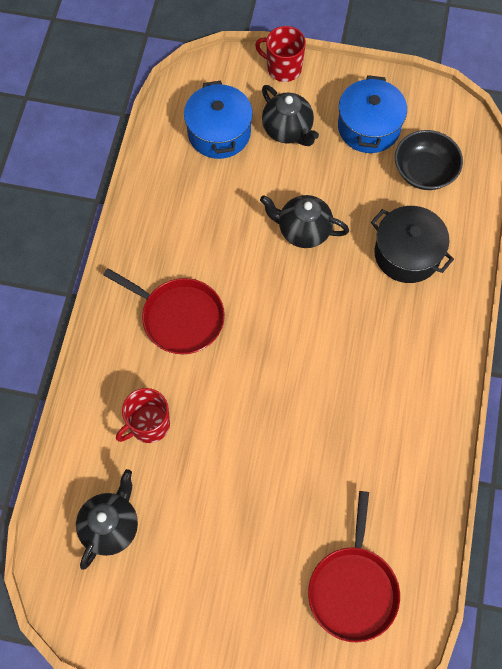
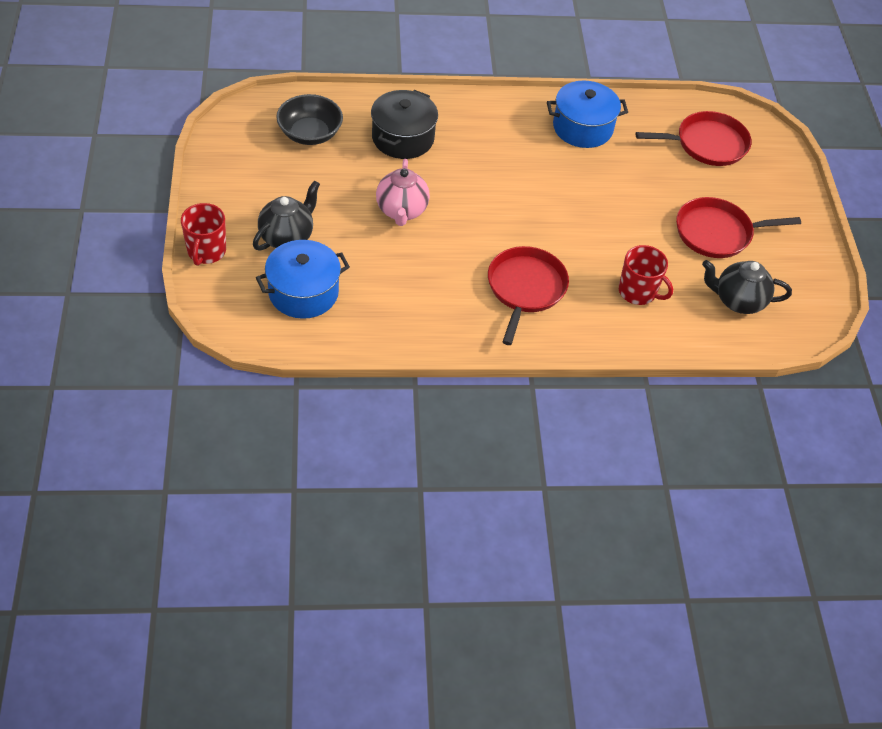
camera: 110 degrees left, 15 degrees down
black teapot [260,195,349,248] -> pink teapot [376,159,430,226]
blue pot [338,75,407,153] -> blue pot moved to [547,81,628,148]
none -> red pan [676,197,801,258]

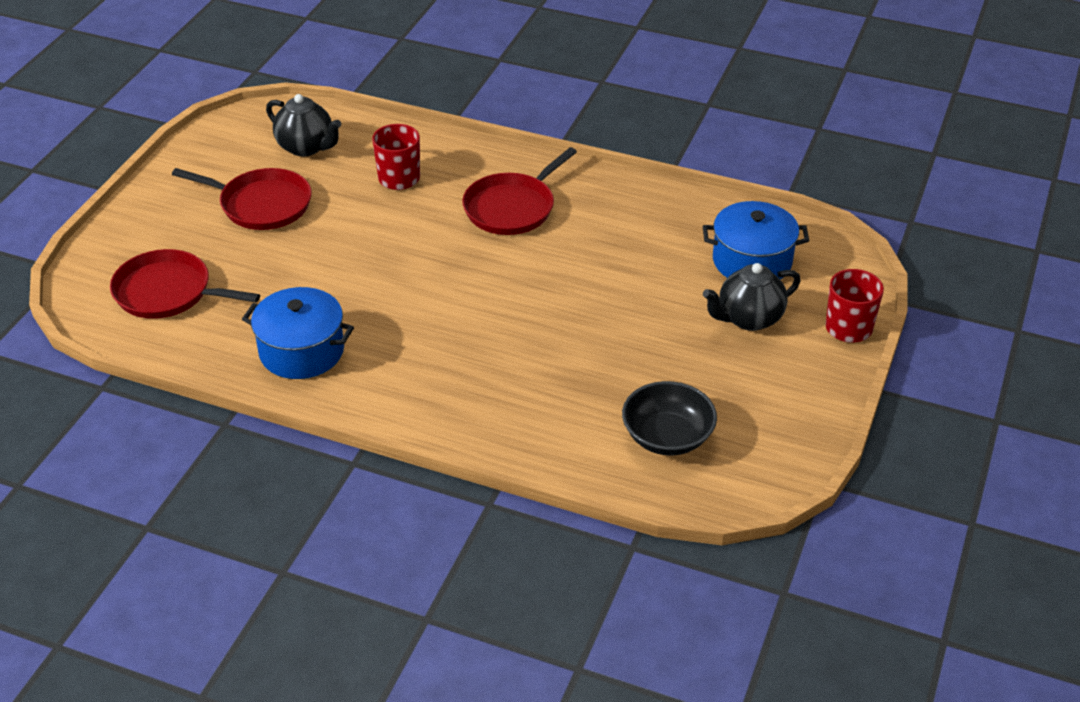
camera: 150 degrees left, 10 degrees down
black pot [371,90,438,159] -> none
pink teapot [376,159,430,226] -> none

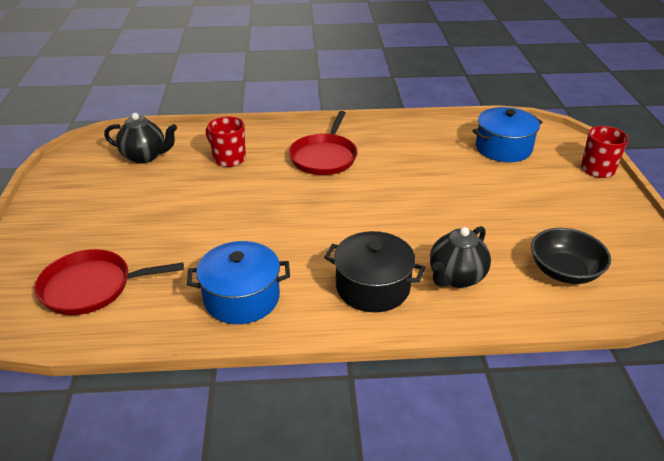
camera: 25 degrees left, 5 degrees down
red pan [172,168,312,230] -> none
black teapot [703,263,801,331] -> black teapot moved to [430,226,491,288]
none -> black pot [324,231,425,312]

